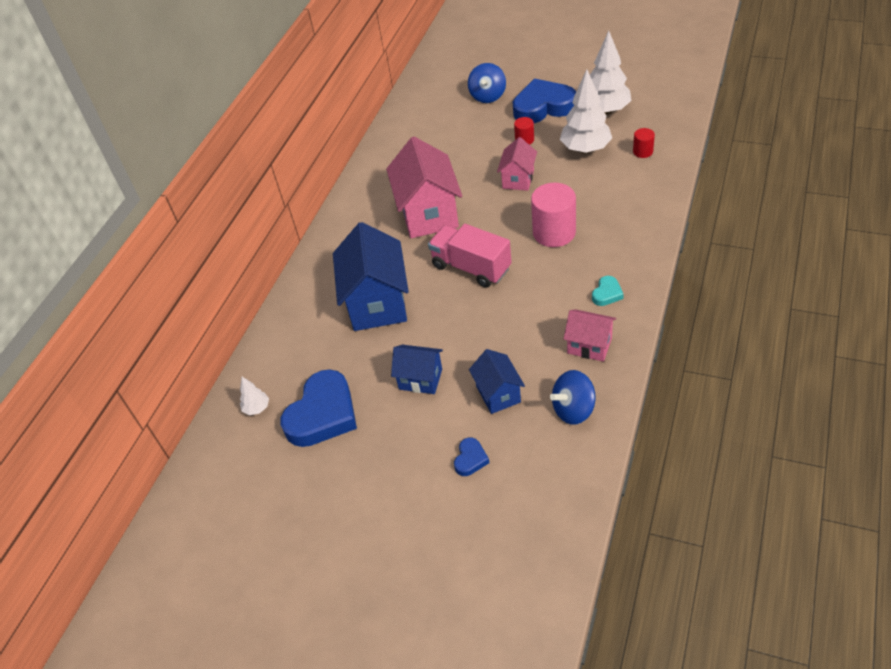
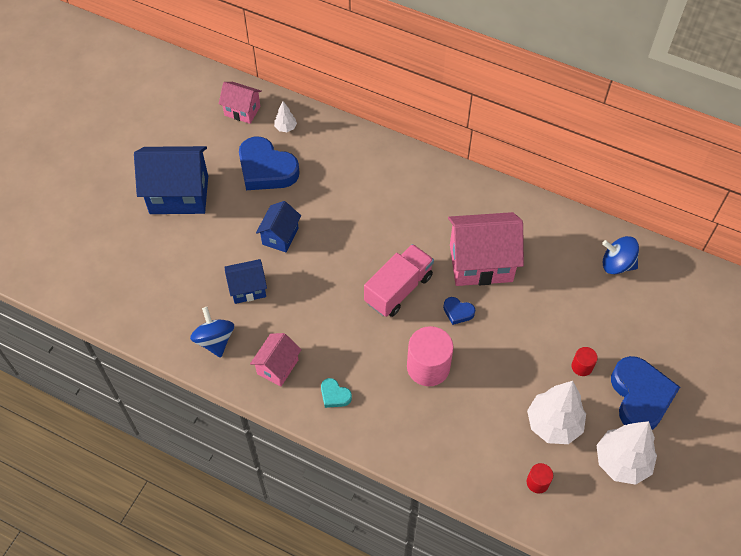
camera: 90 degrees right, 10 degrees up
blue house [333,222,409,331] -> blue house moved to [134,146,208,214]
blue heart [454,438,489,476] -> blue heart moved to [443,297,475,325]
blue spinning top [468,63,506,103] -> blue spinning top moved to [602,236,639,274]
pink house [497,137,537,191] -> pink house moved to [219,82,262,124]

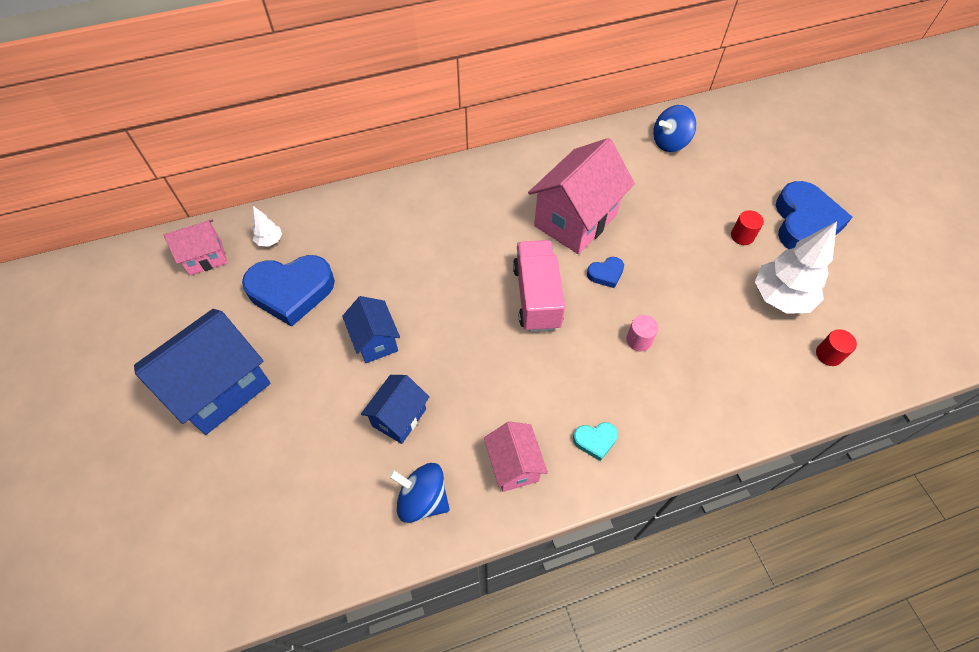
camera: 45 degrees left, 0 degrees up
pink cylinder [407,326,454,386] -> pink cylinder [626,315,659,351], size x0.50
white tree [597,421,657,485] -> none
blue heart [611,356,680,430] -> blue heart turned 60 degrees clockwise [776,181,852,249]

